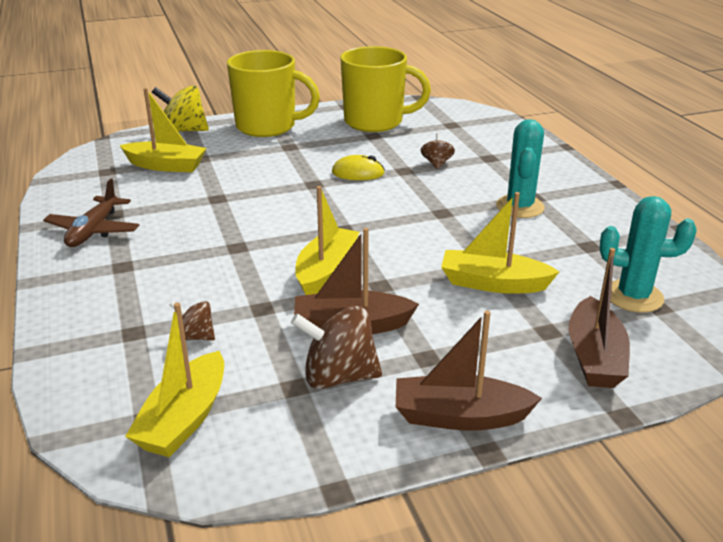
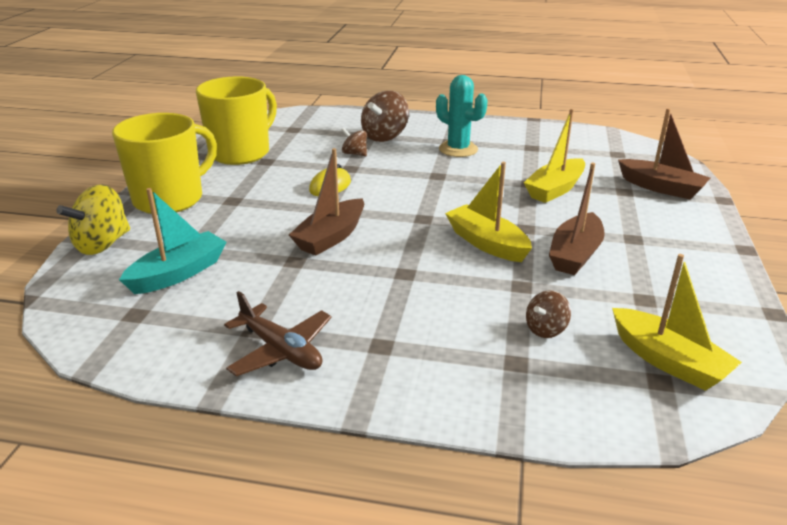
camera: 60 degrees left, 0 degrees up
yellow boat [119,88,207,172] -> turquoise boat [119,188,226,294]
brown spinning top [291,306,382,389] -> brown spinning top moved to [361,90,409,142]
brown boat [396,311,542,431] -> brown boat moved to [289,148,364,256]
turquoise cactus [600,196,697,313] -> none

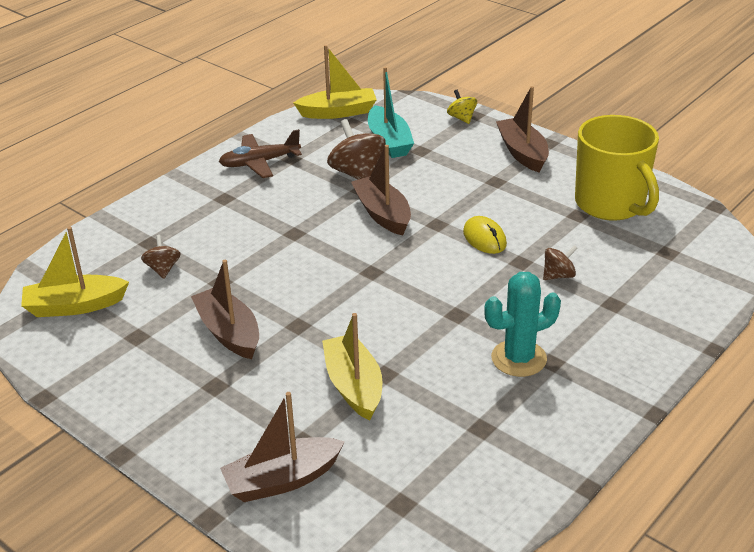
camera: 120 degrees right, 5 degrees up
yellow spinning top [56,184,130,255] -> yellow spinning top [447,90,477,124], size x0.56
yellow mug [112,113,217,214] -> brown boat [496,86,549,173]
brown spinning top [361,90,409,142] -> brown spinning top moved to [327,119,386,180]
yellow boat [445,162,532,262] -> yellow boat moved to [293,45,377,119]

